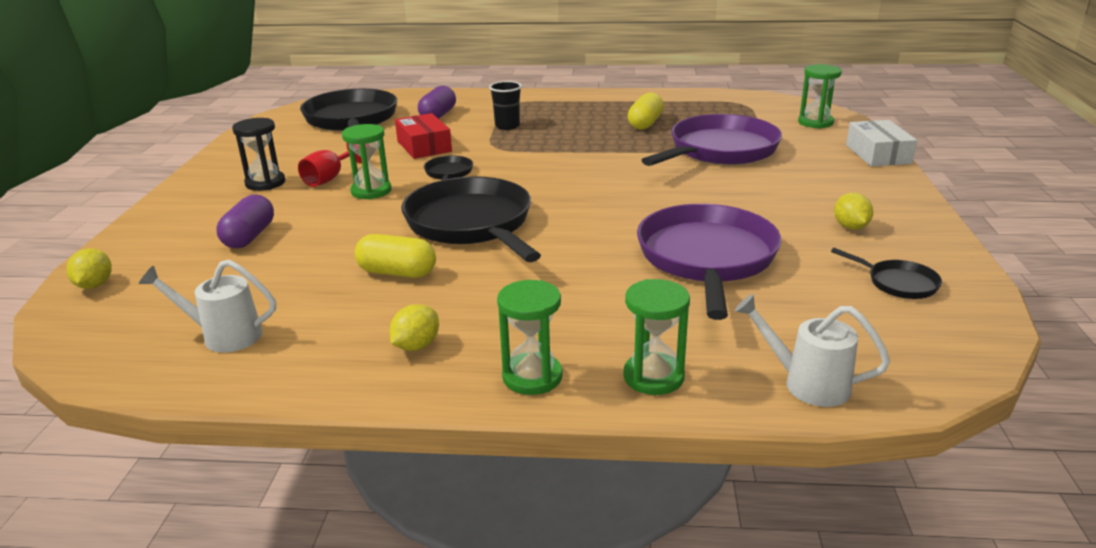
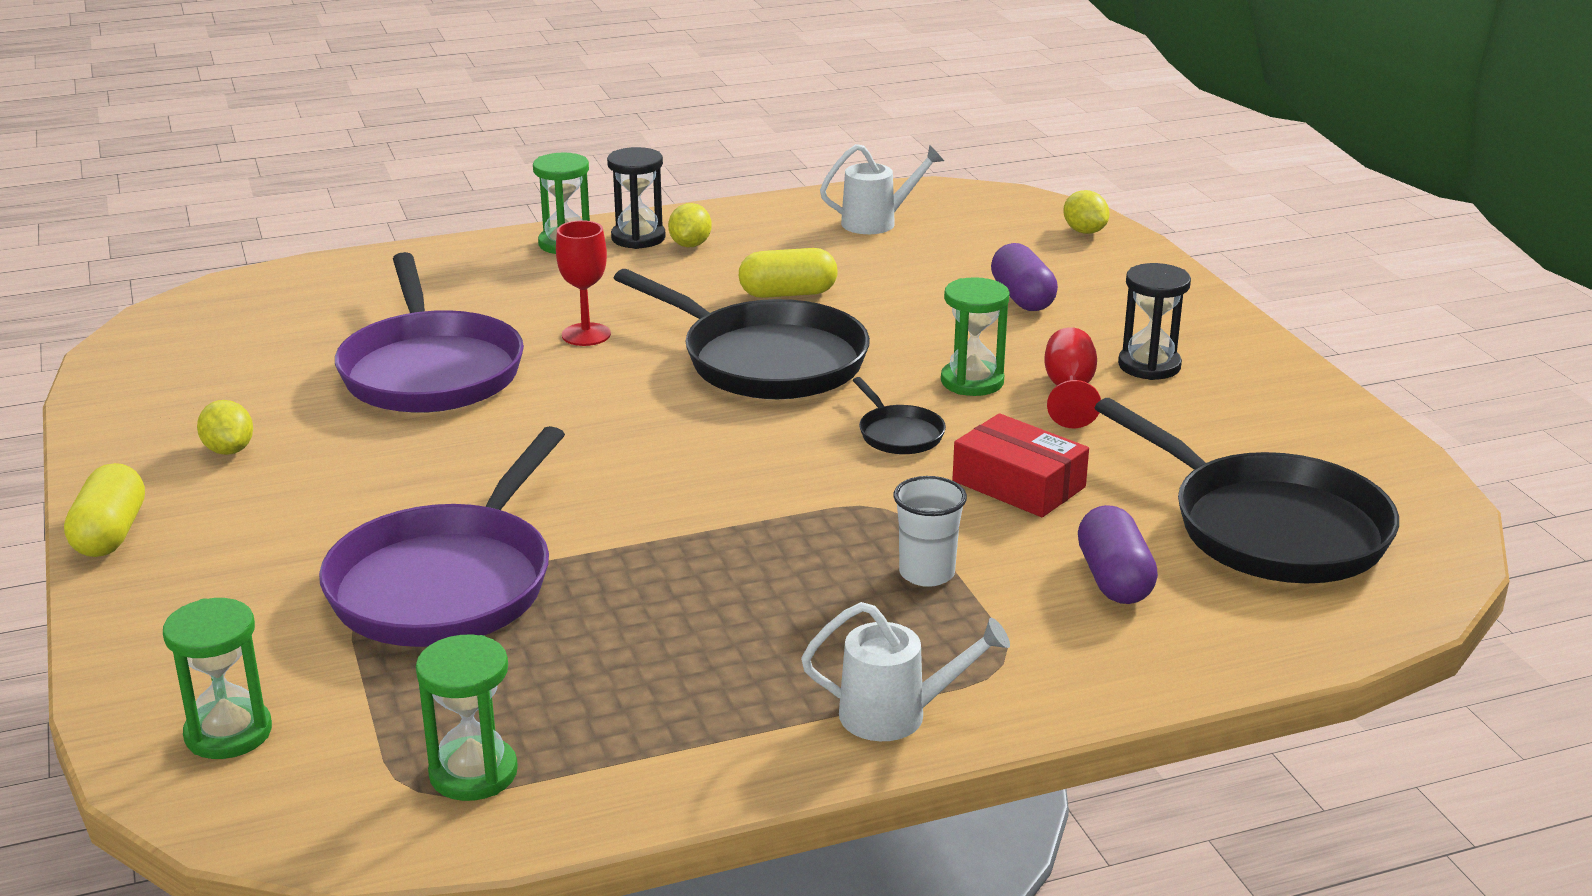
camera: 155 degrees right, 0 degrees up
black cup [489,81,522,130] -> white cup [893,476,967,587]
green hourglass [623,279,690,395] -> green hourglass moved to [416,635,518,801]
yellow capsule [628,92,664,130] -> yellow capsule moved to [64,463,145,557]
white watering can [734,294,890,407] -> white watering can moved to [801,602,1010,741]
black pan [831,248,942,299] -> none
white box [846,120,917,167] -> none
none -> red goblet [556,220,611,346]
none -> black hourglass [607,147,666,249]

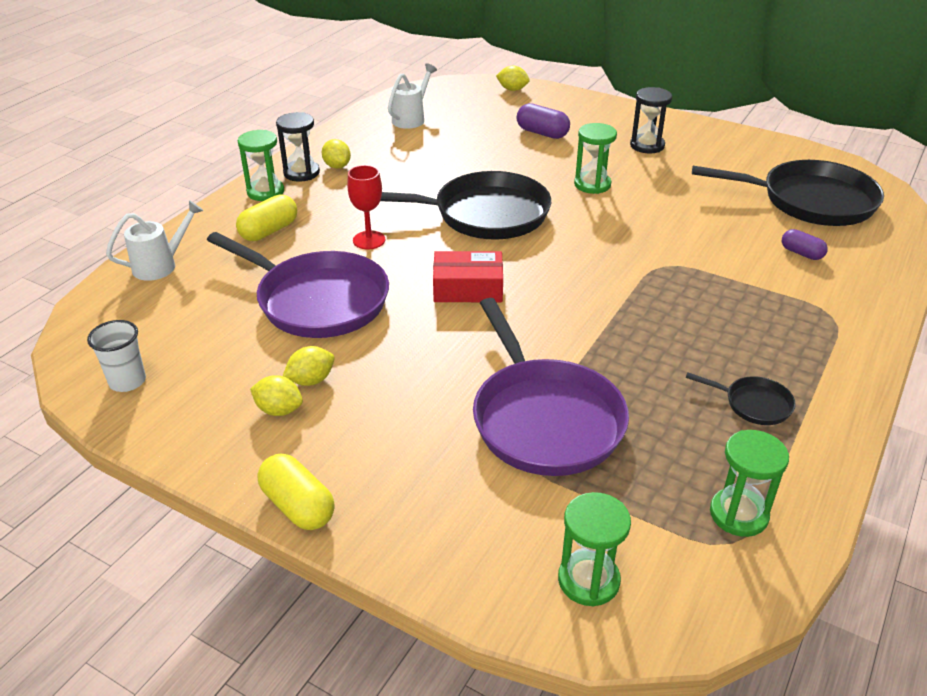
camera: 40 degrees left, 10 degrees up
yellow capsule [739,248,837,298] -> yellow capsule moved to [236,194,297,241]
white watering can [801,602,1010,741] -> white watering can moved to [106,200,203,281]
black pan [853,377,946,454] -> black pan moved to [686,372,796,425]
white cup [893,476,967,587] -> white cup moved to [87,320,146,392]
red box [952,413,1089,517] -> red box moved to [433,251,503,302]
red goblet [1044,327,1101,428] -> none
purple capsule [1078,505,1158,604] -> purple capsule [782,229,828,260], size x0.65
none -> yellow lemon [283,346,335,386]

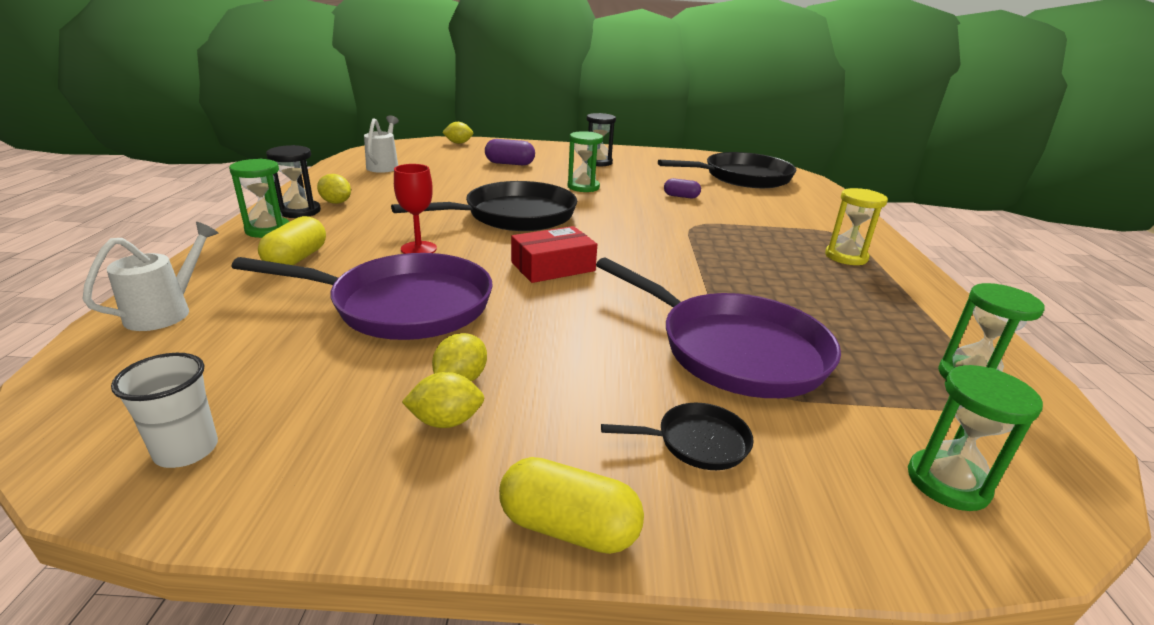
camera: 30 degrees left, 10 degrees down
black pan [686,372,796,425] -> black pan moved to [601,403,754,470]
purple capsule [782,229,828,260] -> purple capsule moved to [664,178,701,198]
none -> yellow hourglass [825,188,888,265]

